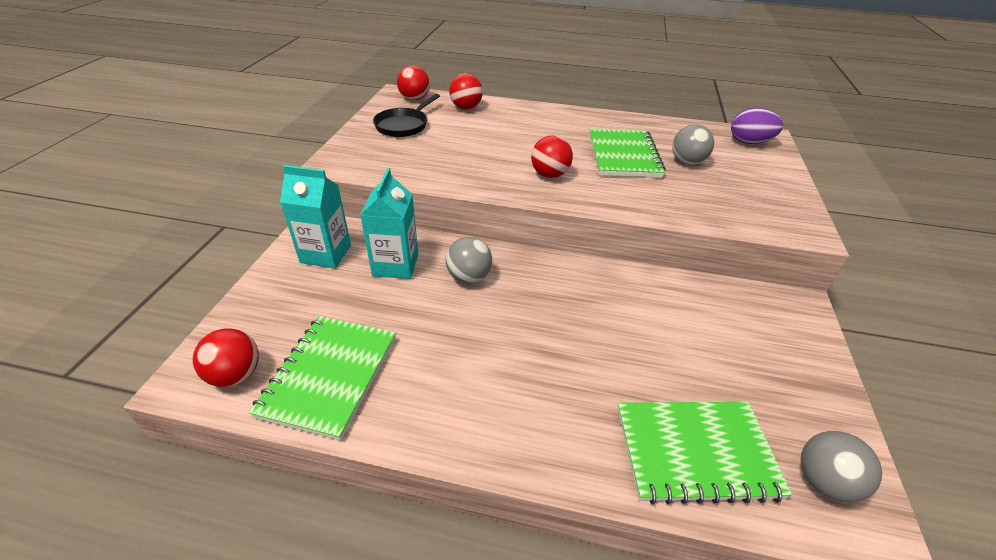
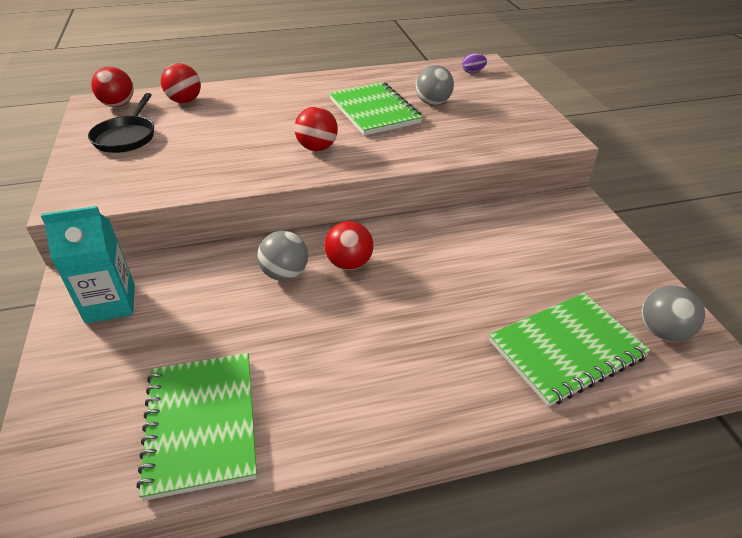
camera: 25 degrees left, 0 degrees up
red ball [193,328,259,387] -> red ball moved to [324,221,374,270]
turquoise carton [360,168,418,279] -> none
purple egg [731,108,783,144] -> purple egg [462,53,487,73], size x0.57

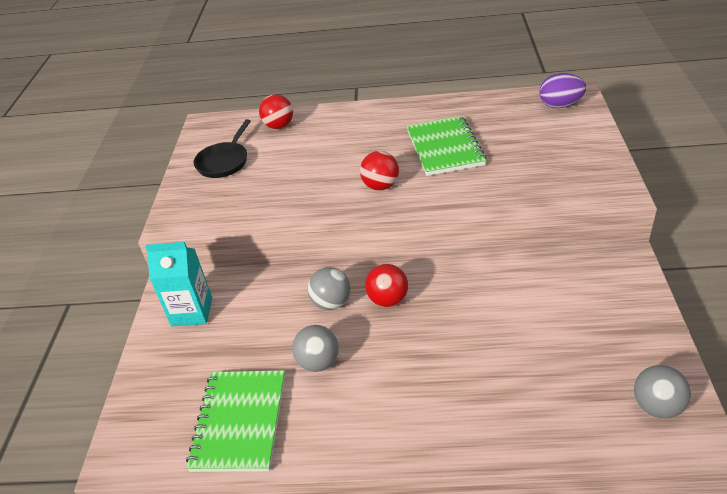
camera: 20 degrees right, 0 degrees up
red ball [91,67,134,107] -> none
grey ball [416,65,454,105] -> grey ball moved to [292,325,339,372]
purple egg [462,53,487,73] -> purple egg [539,73,586,108], size x1.75
green notebook [489,293,651,407] -> none

